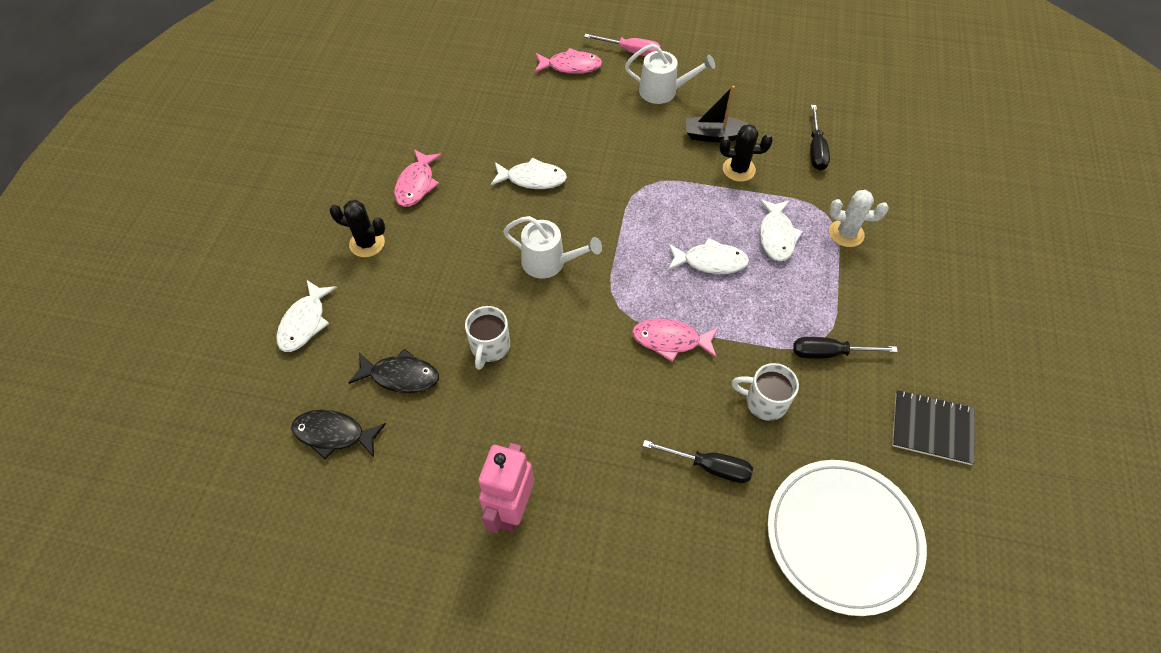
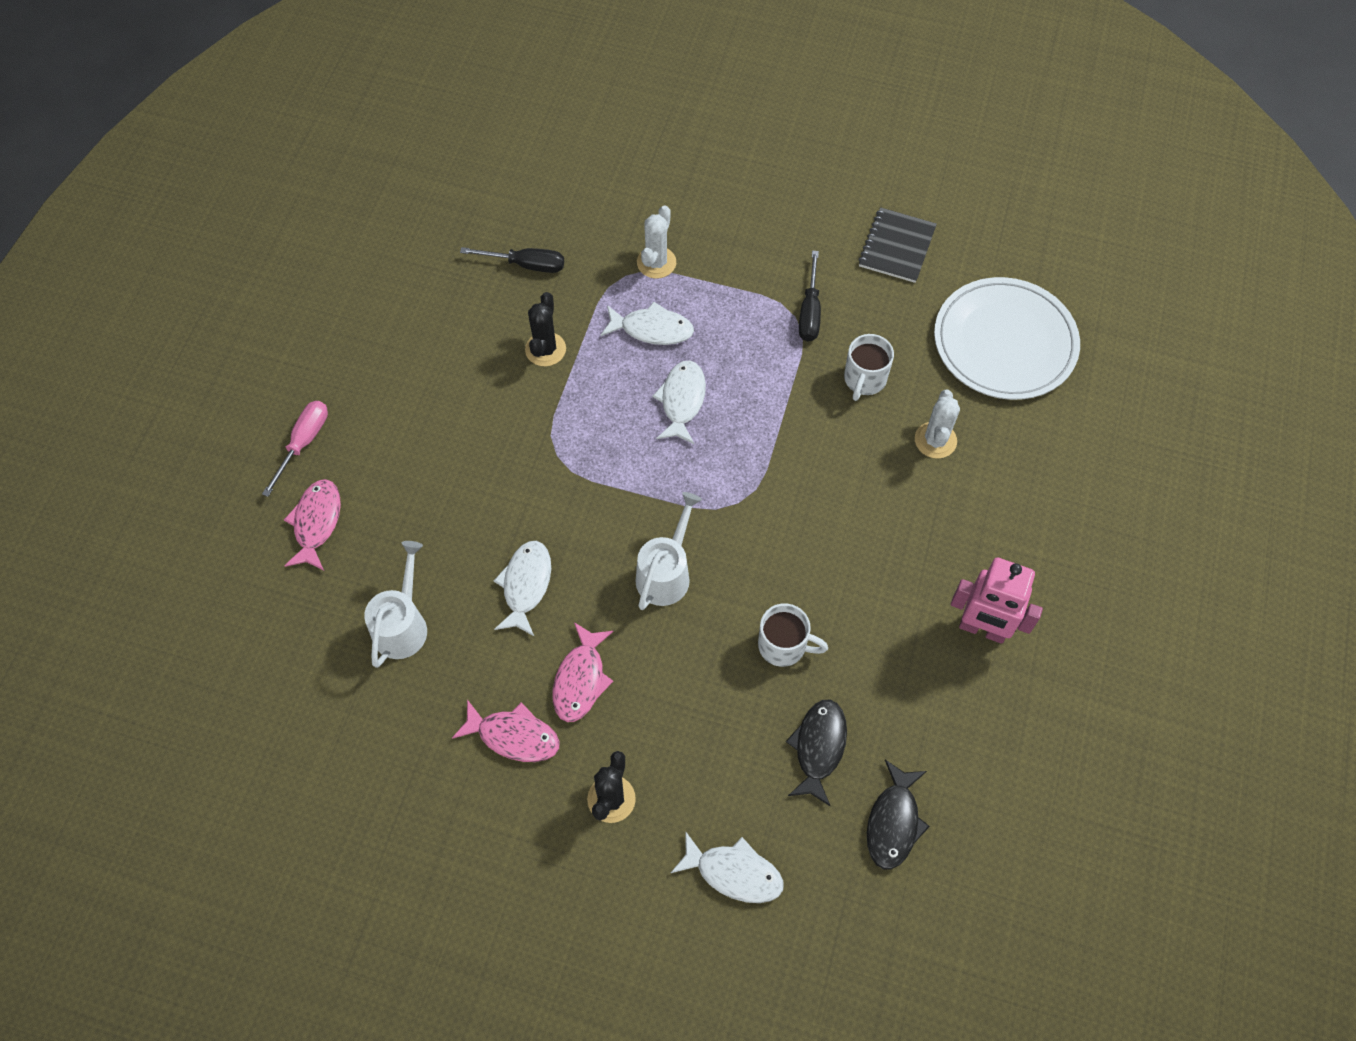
camera: 85 degrees left, 5 degrees up
white watering can [625,44,715,104] -> white watering can moved to [364,541,427,668]
pink fish [632,318,718,362] -> pink fish moved to [553,622,614,722]
black screwdriver [643,440,753,483] -> white cactus [915,390,960,458]
black boat [686,86,749,142] -> none

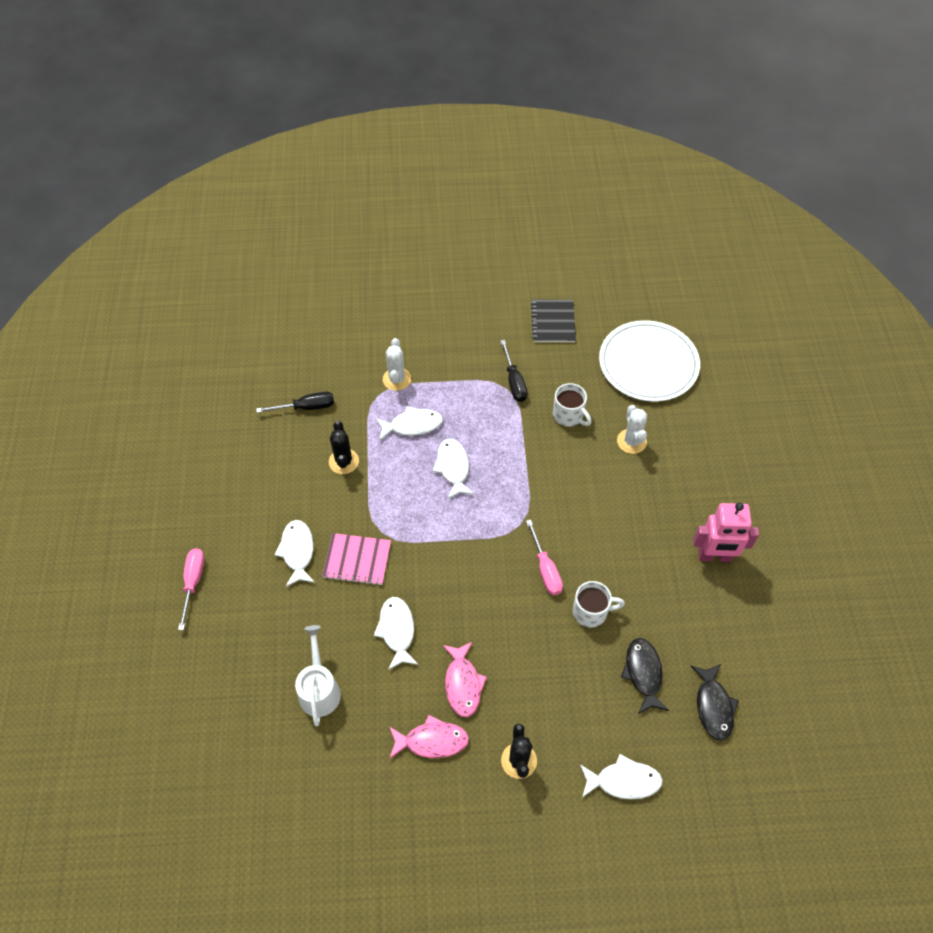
camera: 20 degrees left, 5 degrees down
pink fish [284,479,341,570] -> none
white watering can [635,492,702,610] -> none
white mug [844,334,894,401] -> white mug turned 45 degrees counterclockwise [553,383,591,427]
none -> white fish [274,520,315,587]
none -> pink notebook [322,533,391,586]
none -> pink screwdriver [526,519,563,595]

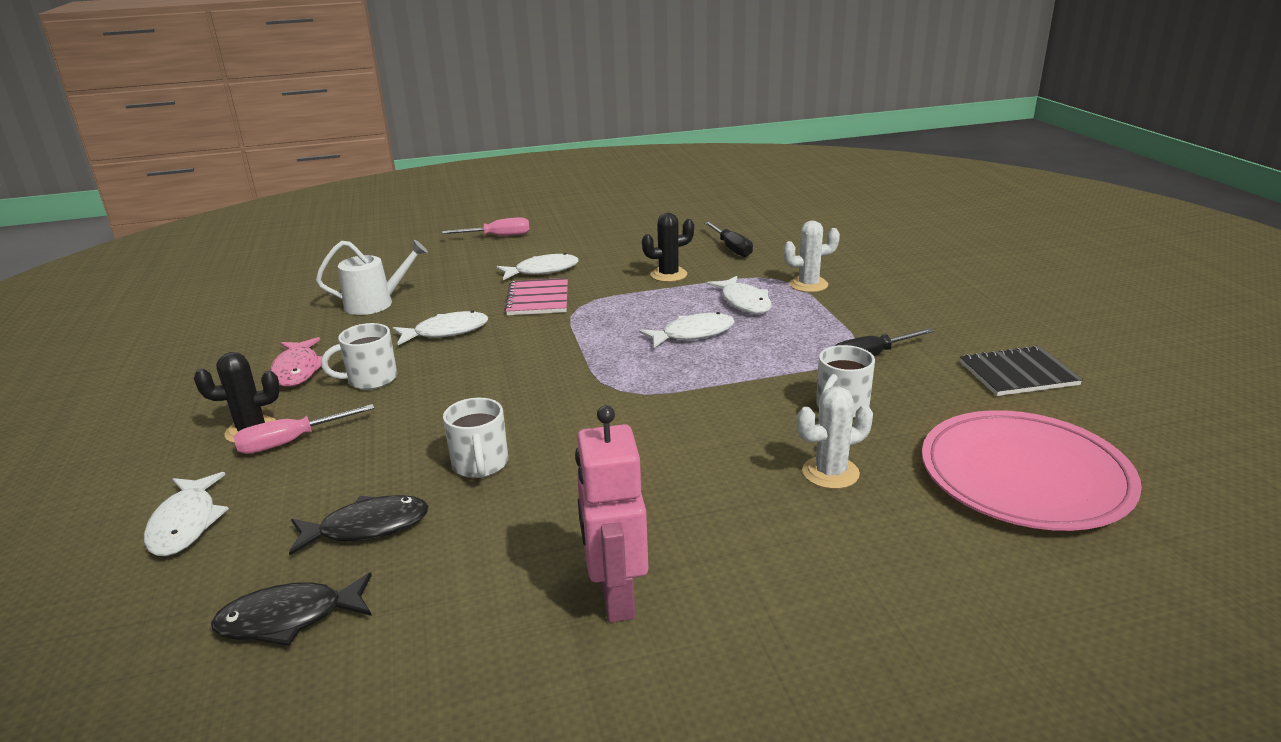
camera: 80 degrees right, 30 degrees down
pink fish [443,642,487,717] -> white mug [321,323,397,390]
pink screwdriver [526,519,563,595] -> pink screwdriver moved to [233,404,375,454]
white plate [599,320,700,402] -> pink plate [922,410,1142,531]

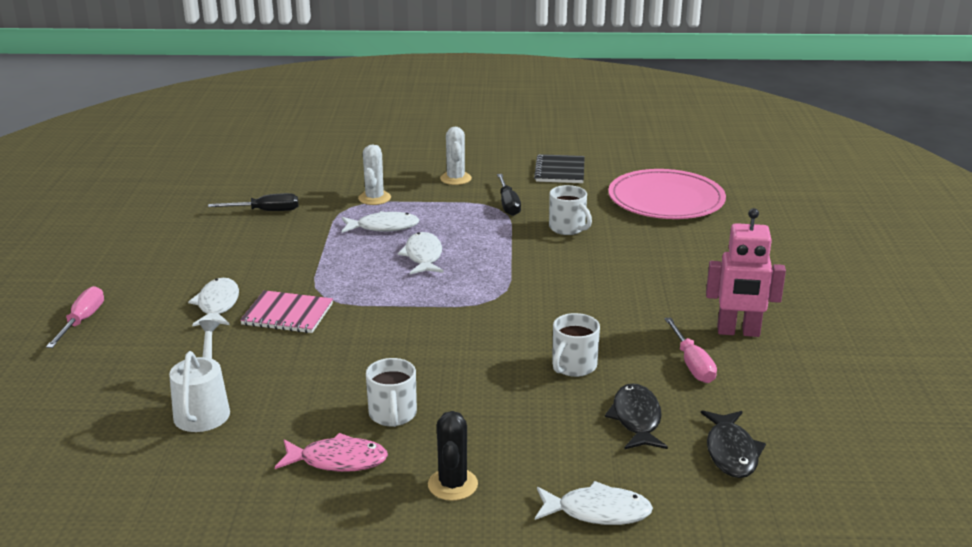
camera: 75 degrees left, 0 degrees up
pink screwdriver [233,404,375,454] -> pink screwdriver moved to [665,317,717,383]
white fish [393,311,488,345] -> none
white mug [443,398,508,478] -> white mug turned 120 degrees clockwise [552,313,600,377]
black cactus [642,213,694,282] -> none
white cactus [797,386,873,489] -> white cactus moved to [440,127,472,185]

